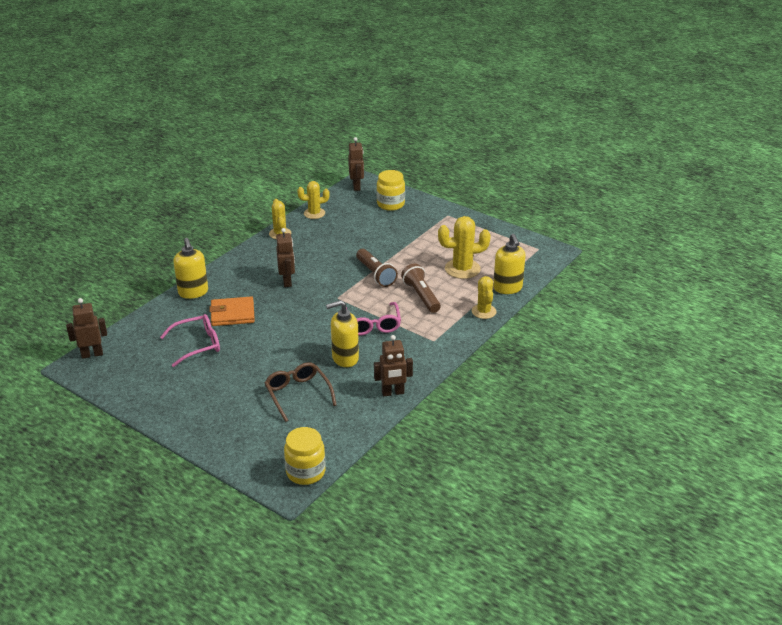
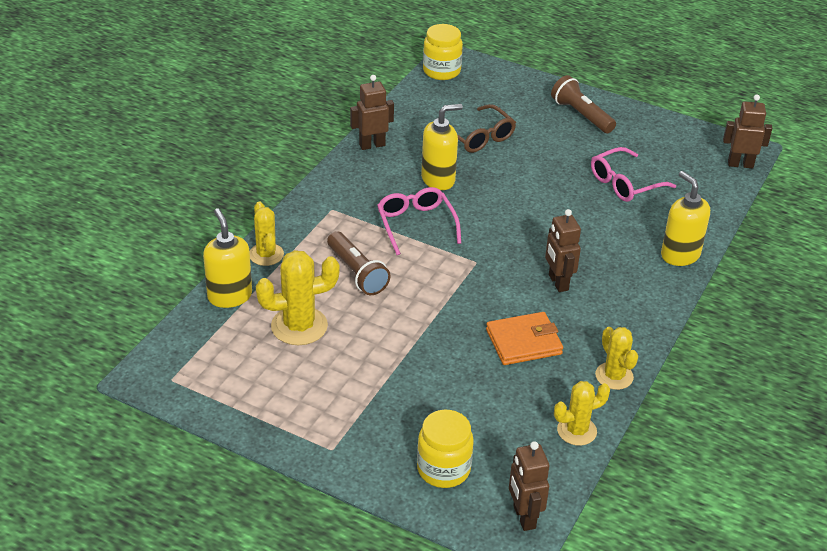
camera: 170 degrees right, 5 degrees up
brown robot [66,298,107,359] -> brown robot turned 150 degrees counterclockwise [723,94,772,168]
orange wallet [209,296,255,326] -> orange wallet moved to [486,312,563,365]
brown flashlight [356,249,398,287] -> brown flashlight moved to [551,75,616,133]

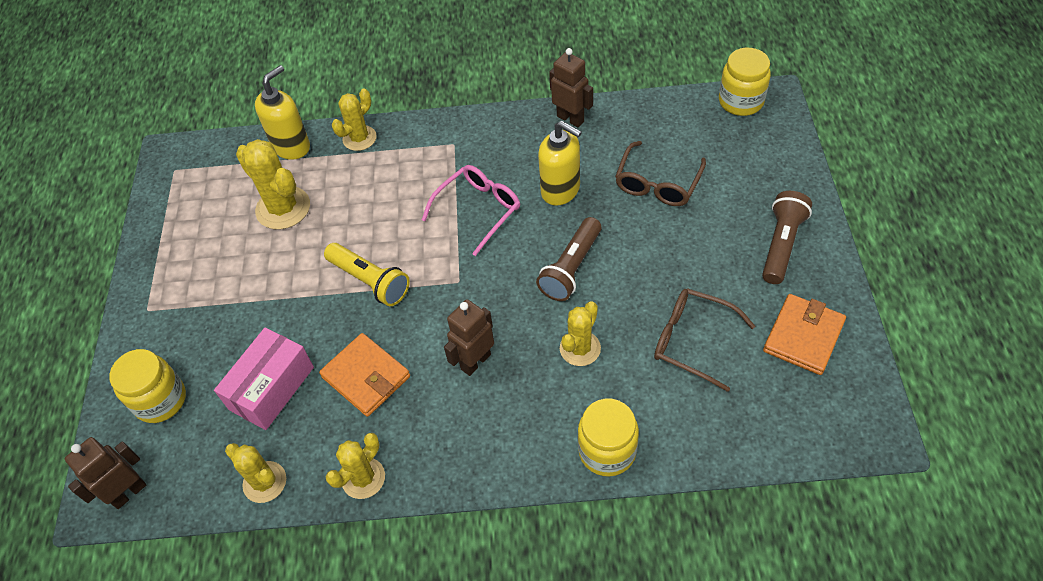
camera: 65 degrees right, 15 degrees up
brown flashlight [327,231,391,295] -> brown flashlight moved to [536,217,601,301]
pink glasses [591,147,676,202] -> brown glasses [654,288,755,392]
yellow soap dispenser [661,171,710,266] -> yellow jar [578,399,639,477]
brown robot [723,94,772,168] -> none
none -> pink box [214,327,314,430]
none -> yellow flashlight [324,243,410,306]
none -> yellow cactus [560,301,601,366]
none -> orange wallet [763,294,846,375]

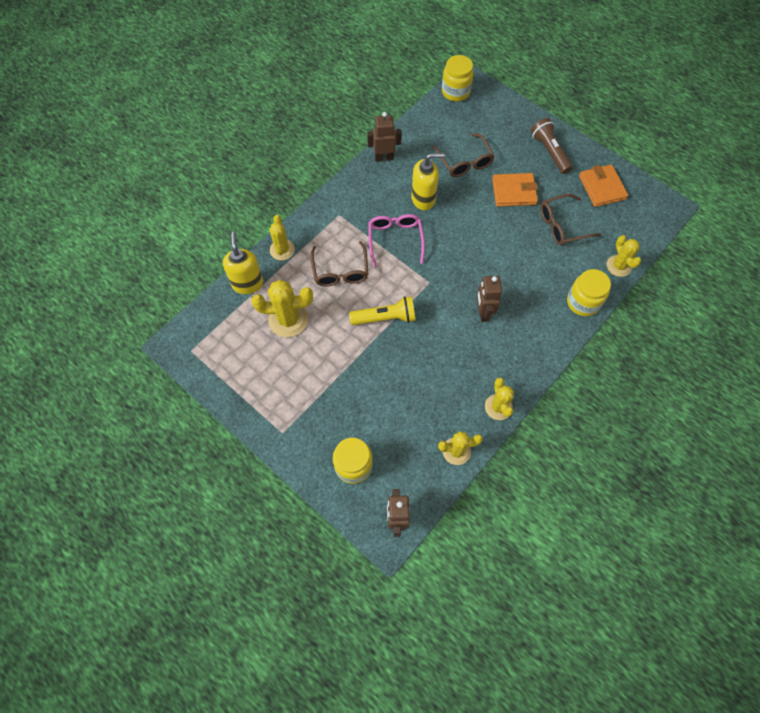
camera: 50 degrees left, 10 degrees up
pink box [214,327,314,430] -> none
orange wallet [319,333,410,417] -> orange wallet moved to [492,173,538,207]
brown flashlight [536,217,601,301] -> none
yellow cactus [560,301,601,366] -> yellow cactus moved to [607,235,641,277]
none -> brown glasses [310,241,368,287]

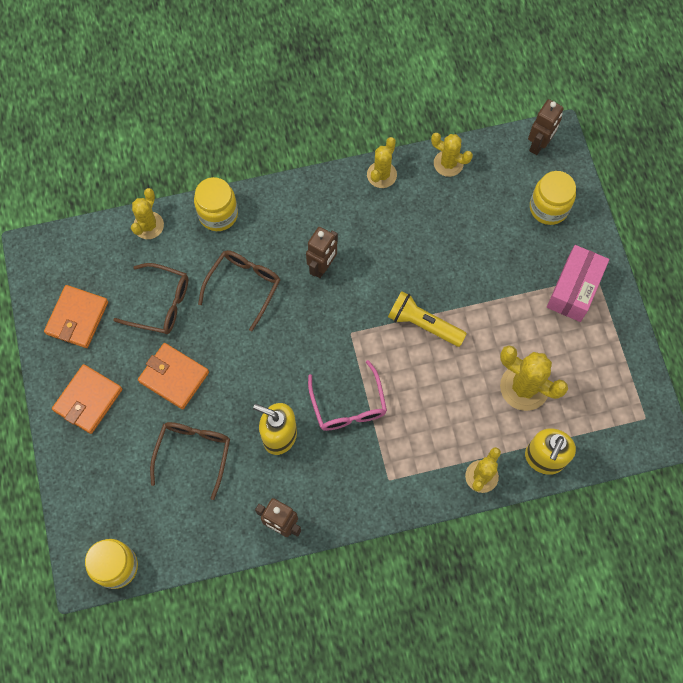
camera: 145 degrees left, 5 degrees up
brown glasses [310,241,368,287] -> brown glasses moved to [198,250,280,331]
pink glasses [368,214,425,267] -> pink glasses turned 45 degrees counterclockwise [308,360,387,431]
brown flashlight [531,118,573,174] -> orange wallet [52,364,122,434]
none -> pink box [547,245,609,322]

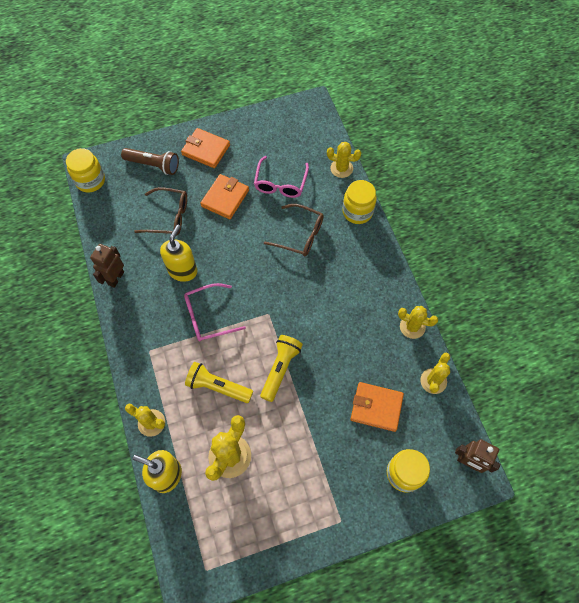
camera: 85 degrees right, 5 degrees down
orange wallet [44,285,108,348] -> orange wallet moved to [351,382,404,432]
brown glasses [113,263,188,334] -> pink glasses [254,156,309,198]
brown robot [306,227,338,278] -> none
pink box [547,245,609,322] -> none
none -> brown flashlight [121,148,179,175]
none -> yellow flashlight [185,362,253,403]

